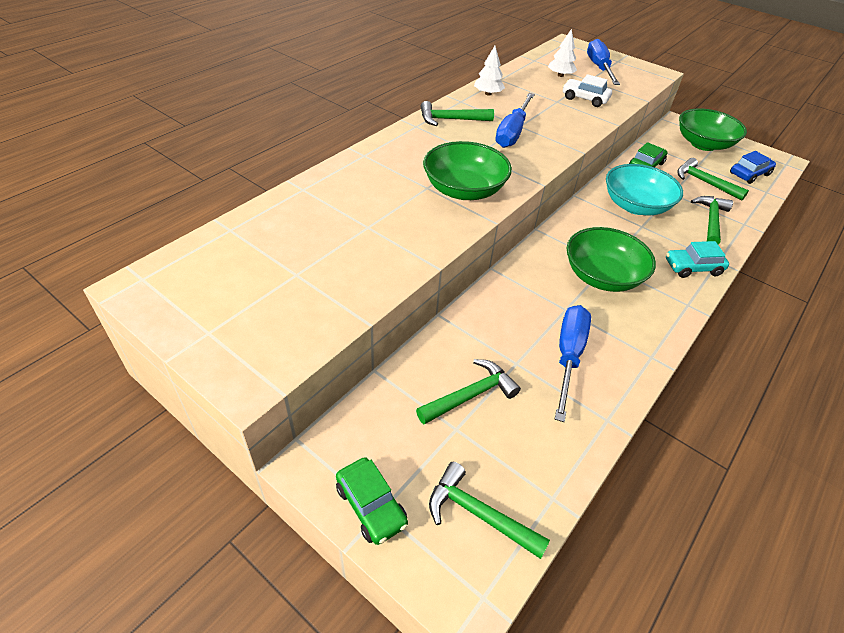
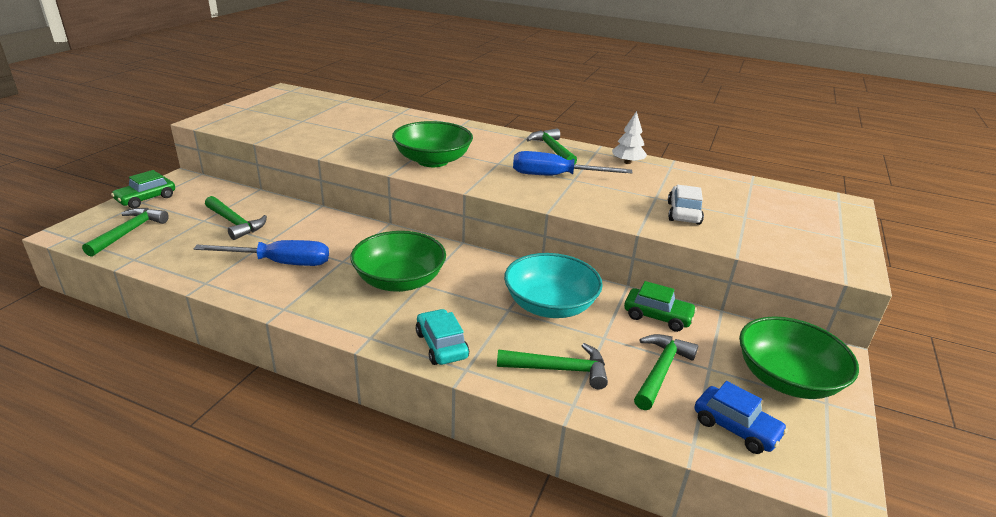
camera: 75 degrees right, 15 degrees down
white tree [548,29,577,77] -> none
blue screwdriver [587,39,620,85] -> none

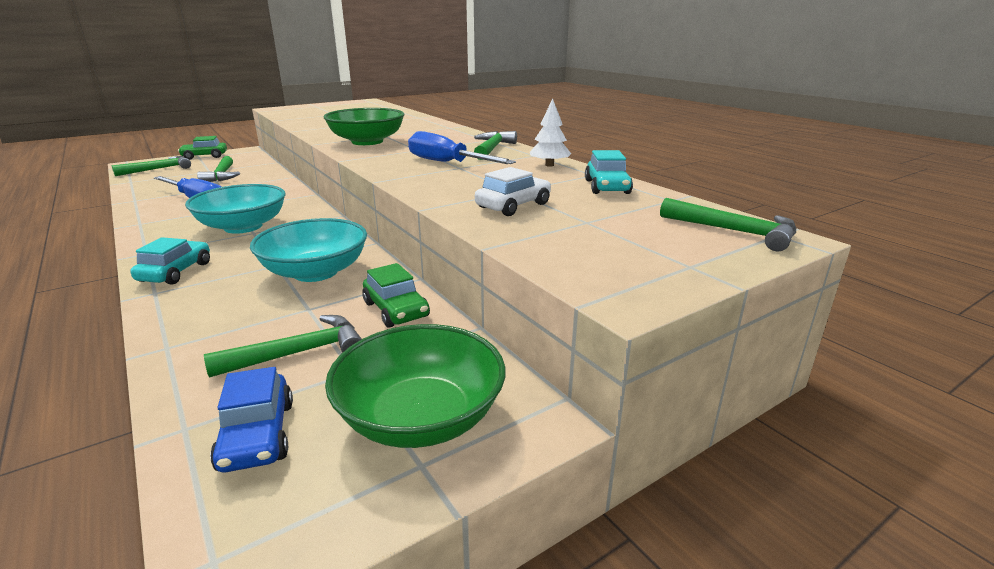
camera: 35 degrees right, 5 degrees down
green bowl [350,231,446,292] -> turquoise bowl [185,184,286,234]
green hammer [497,343,608,389] -> green hammer moved to [660,198,796,252]
none -> turquoise car [585,150,633,194]

